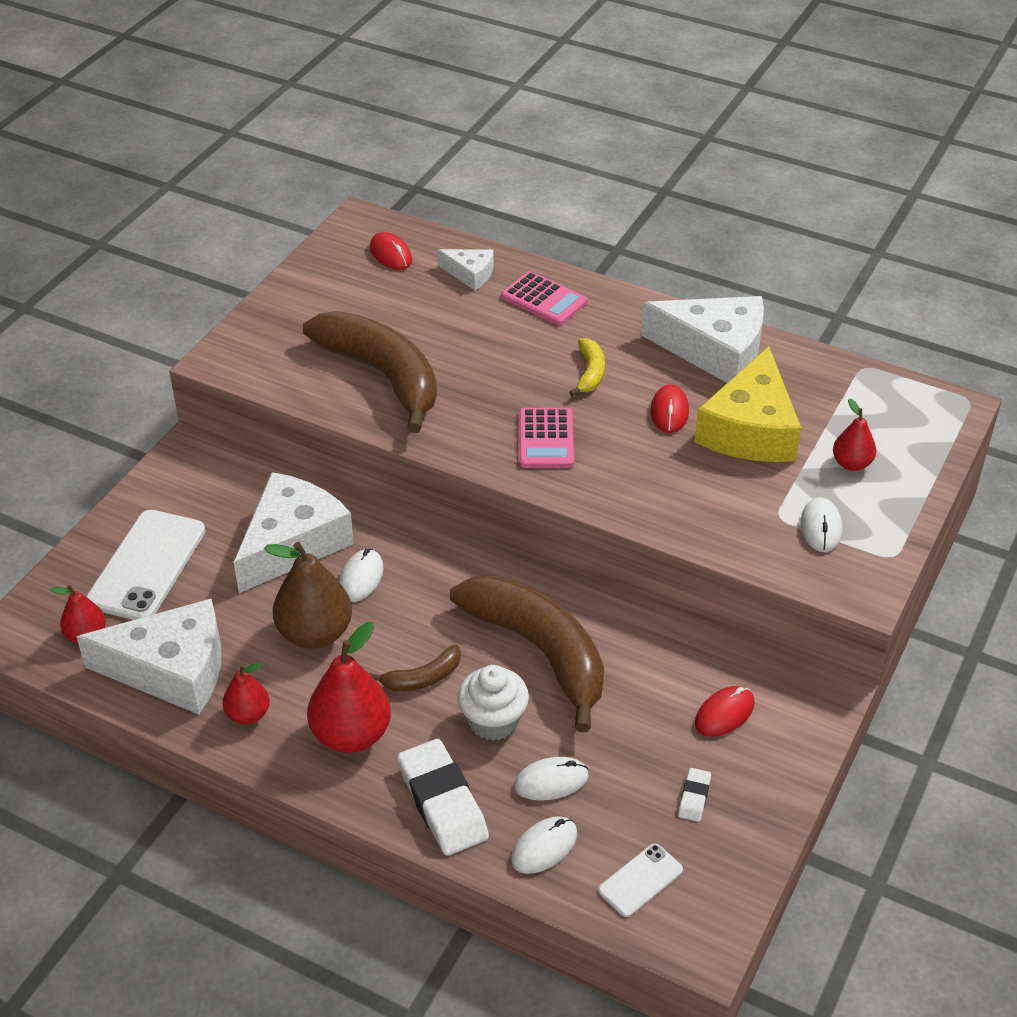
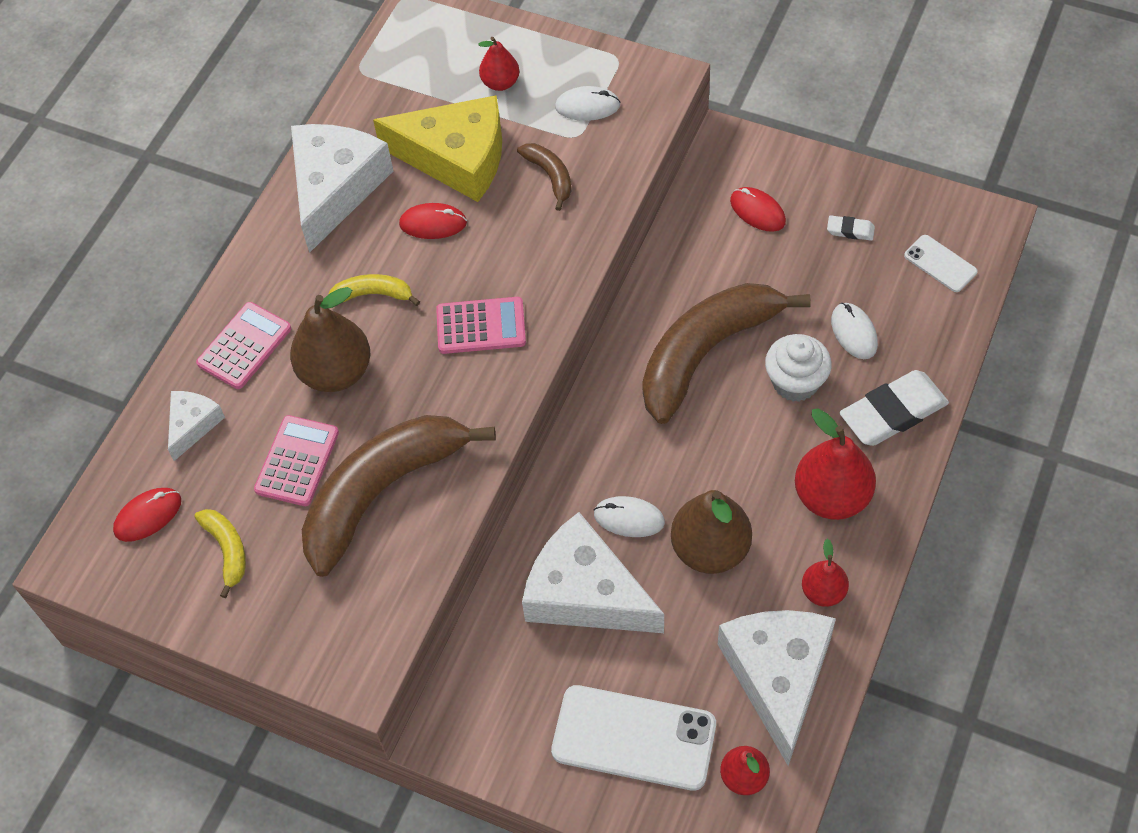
camera: 90 degrees left, 15 degrees up
brown banana [370,645,461,691] -> brown banana moved to [517,143,572,211]
white mouse [511,816,578,874] -> none
none -> yellow banana [194,509,246,598]
none -> pink calculator [254,415,339,506]
none -> brown pear [290,287,370,392]

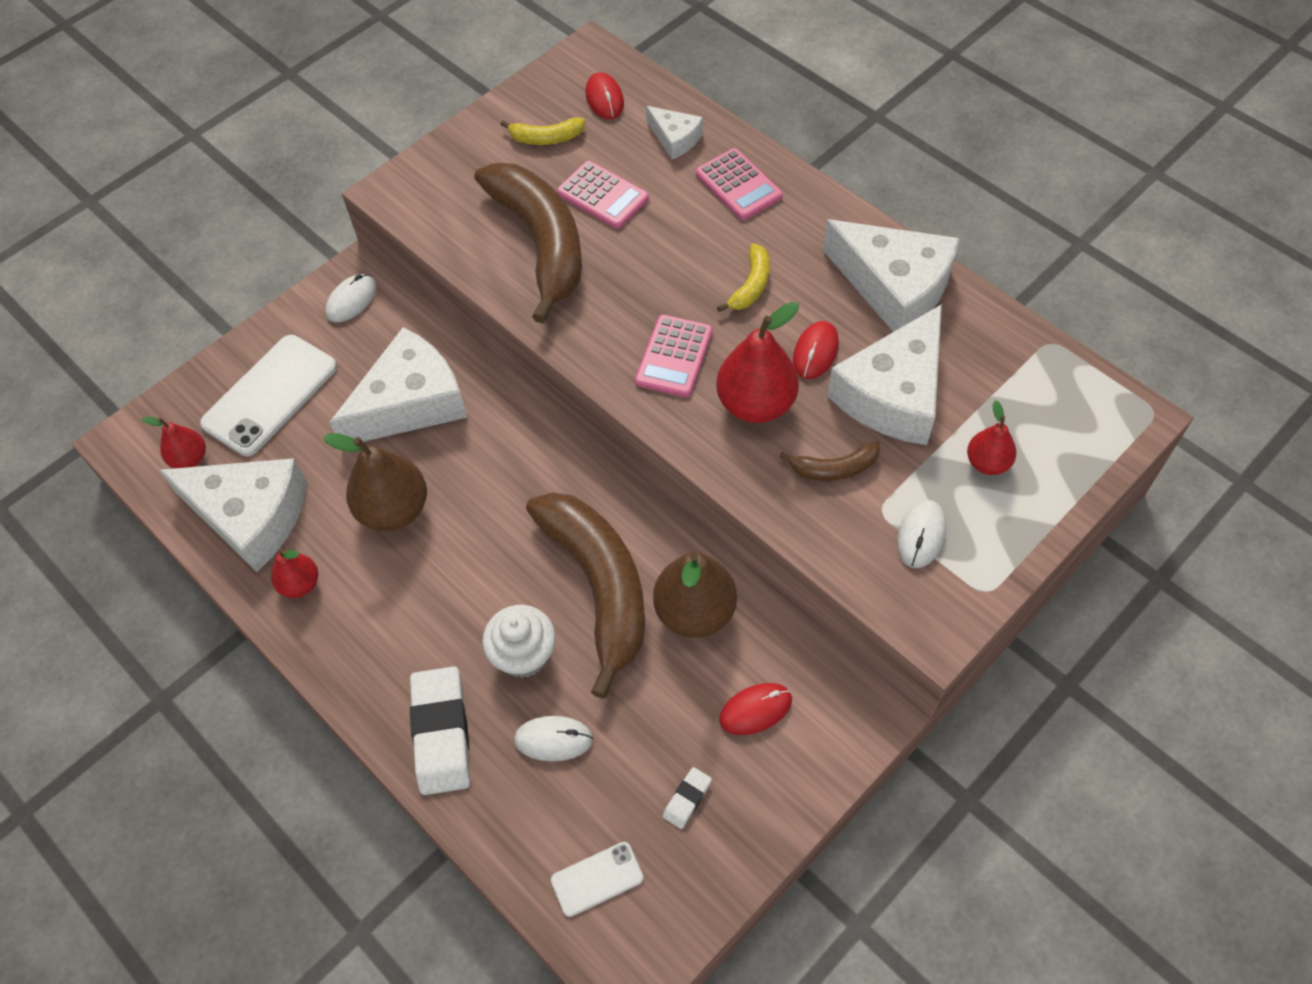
camera: 110 degrees right, 0 degrees up
brown pear [290,287,370,392] -> brown pear moved to [653,551,737,638]
yellow cheese [373,95,502,202] -> white cheese [827,304,942,445]
white mouse [594,496,665,537] -> white mouse moved to [326,274,377,322]
red pear [795,409,876,520] -> red pear moved to [716,302,799,423]

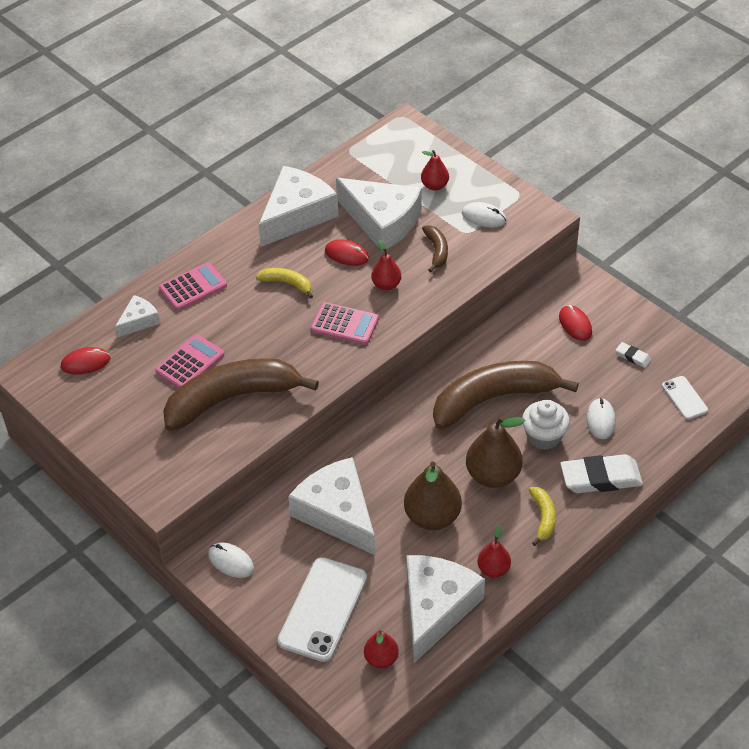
camera: 90 degrees left, 10 degrees down
white phone [200,335,337,456] -> white phone turned 75 degrees clockwise [278,557,367,662]
yellow banana [500,118,585,145] -> yellow banana moved to [529,487,556,546]
brown pear [653,551,737,638] -> brown pear moved to [466,416,525,488]
red pear [716,302,799,423] -> red pear [371,240,401,290], size x0.57

